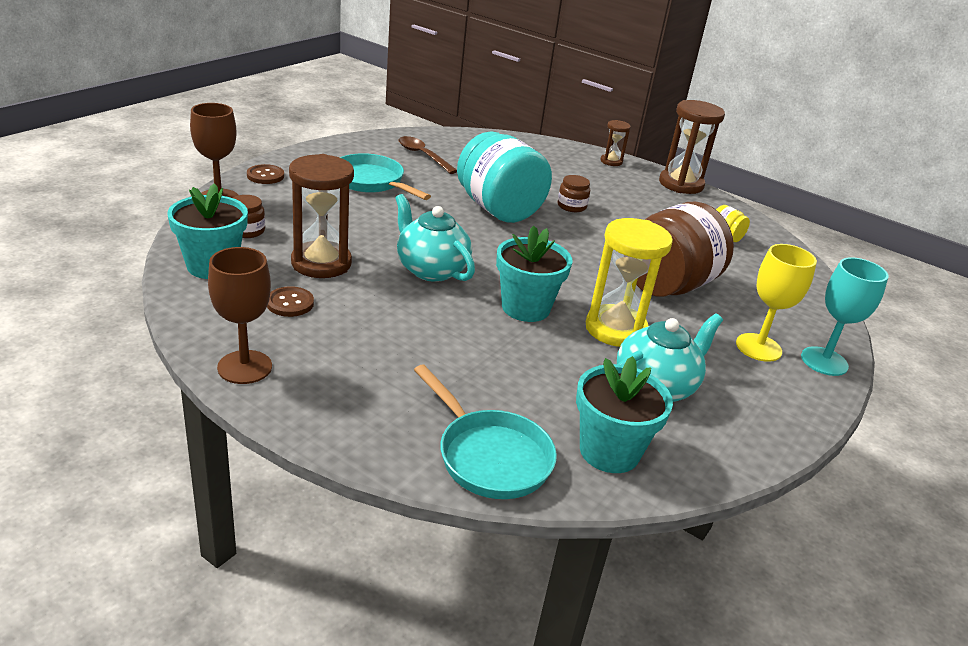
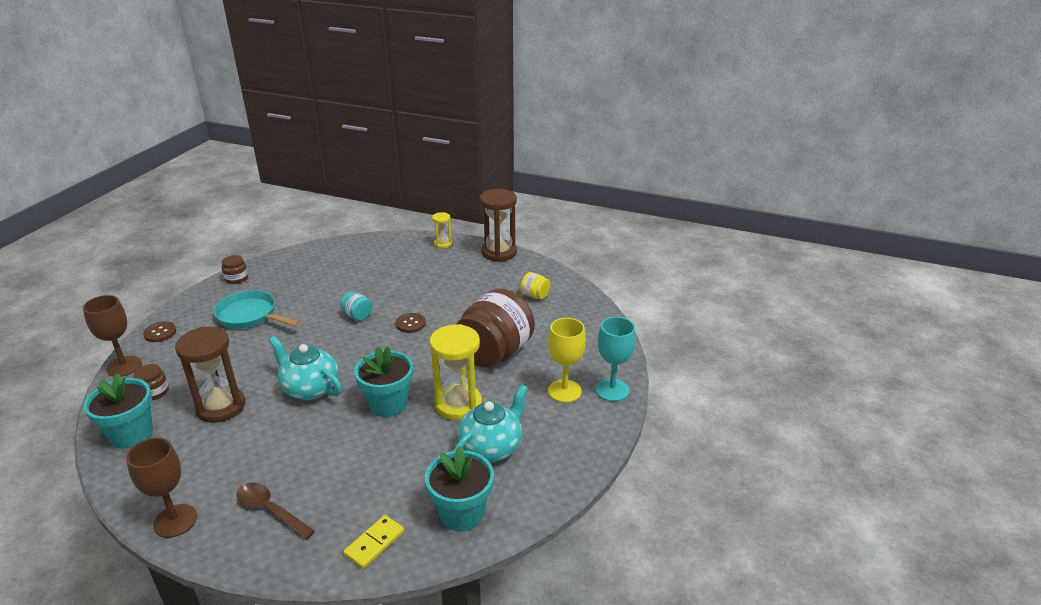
camera: 10 degrees left, 0 degrees up
brown button [267,286,314,317] -> brown button moved to [396,313,426,333]
brown spoon [399,136,457,174] -> brown spoon moved to [236,482,315,540]
turquoise pan [414,364,557,499] -> yellow domino [344,515,404,569]
turquoise jar [457,131,552,223] -> turquoise jar [340,292,372,321], size x0.42
brown jar [558,175,590,212] -> brown jar moved to [222,255,248,284]
brown hourglass [600,120,631,166] -> yellow hourglass [432,212,452,249]

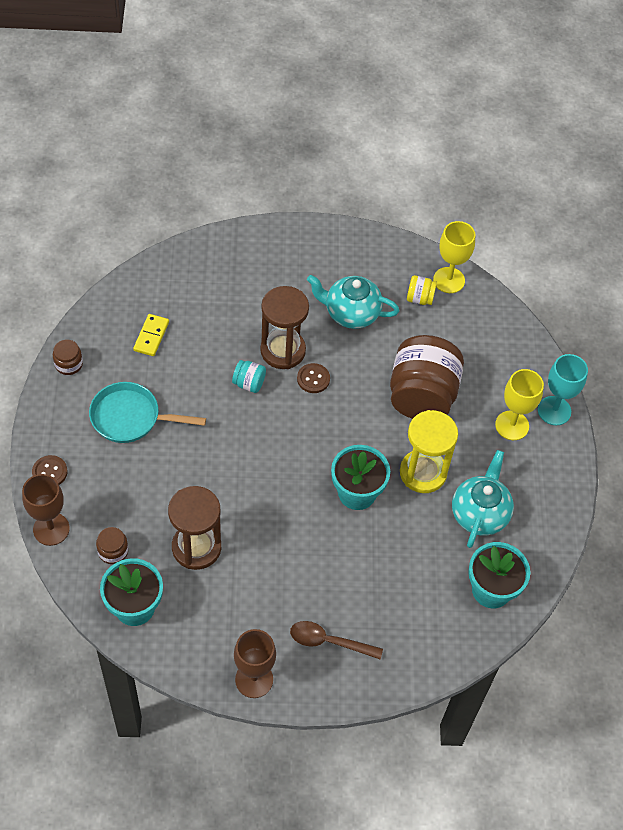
camera: 25 degrees left, 25 degrees up
turquoise teapot [269,336,342,400] -> turquoise teapot moved to [307,275,400,329]
yellow domino [344,515,404,569] -> yellow domino moved to [133,314,169,356]
yellow hourglass [432,212,452,249] -> none
brown hourglass [480,189,517,262] -> brown hourglass moved to [260,286,309,369]
none -> yellow goblet [433,221,475,293]

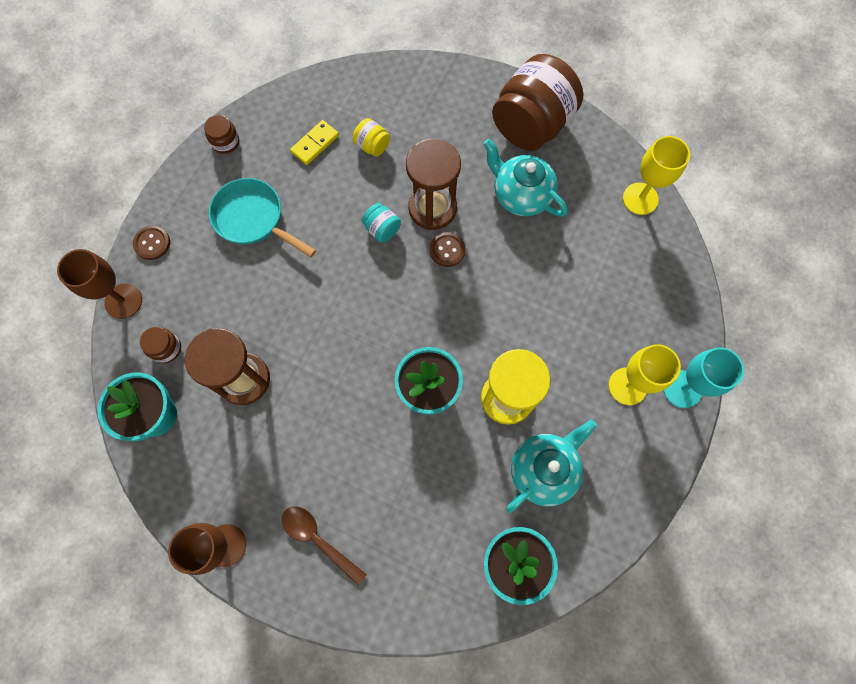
camera: 30 degrees right, 15 degrees up
brown jar [390,335,464,419] -> brown jar moved to [492,54,583,151]
yellow jar [407,275,437,305] -> yellow jar moved to [353,118,390,157]

